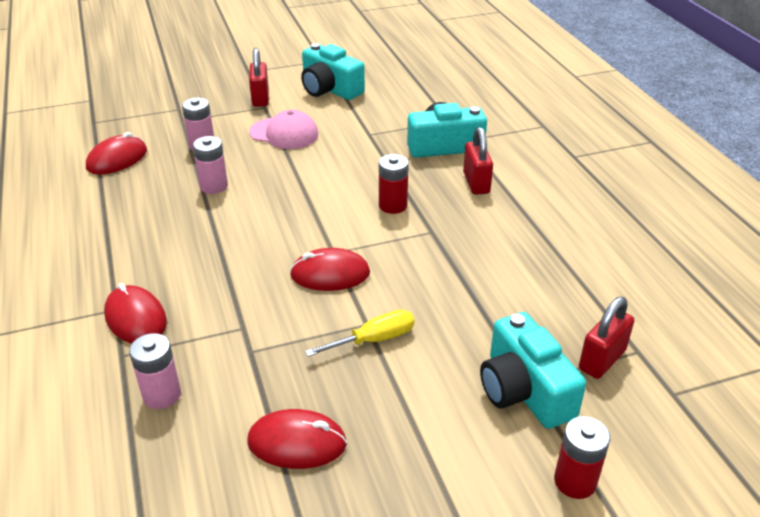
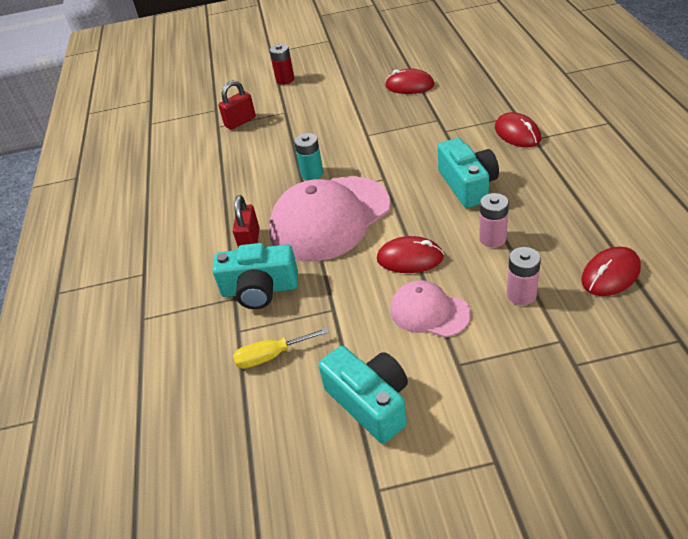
camera: 165 degrees left, 5 degrees up
pink battery [129,333,181,409] -> none
red padlock [249,48,269,107] -> none
red mouse [290,248,370,291] -> red mouse moved to [377,236,444,273]
yellow screwdriver [305,310,414,357] -> yellow screwdriver moved to [233,328,329,369]
red battery [379,154,409,214] -> pink cap [269,176,391,262]
turquoise camera [480,312,586,429] -> turquoise camera moved to [438,138,499,208]
none -> turquoise battery [294,133,323,180]

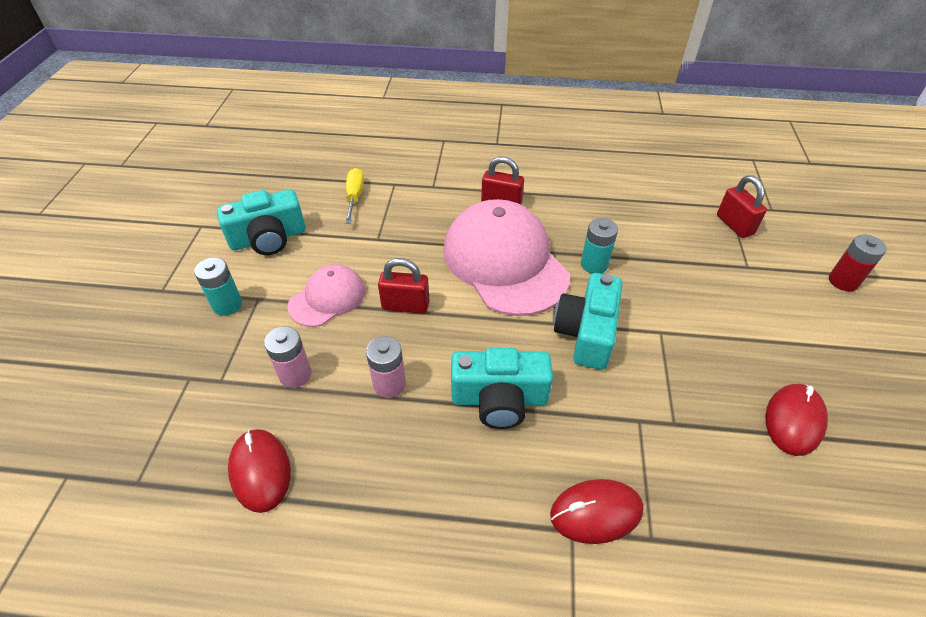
camera: 100 degrees right, 5 degrees up
turquoise camera [212,243,298,309] -> turquoise camera moved to [554,273,622,370]
red mouse [377,236,444,273] -> red padlock [378,258,430,313]
none -> turquoise battery [194,257,242,316]

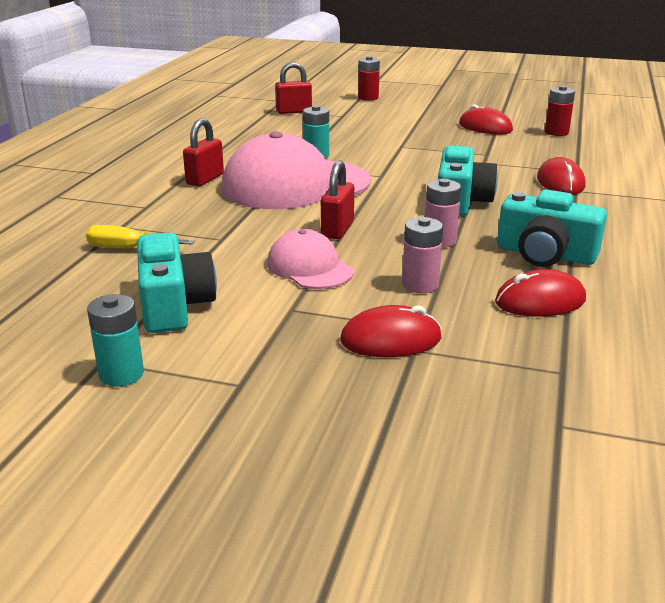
camera: 80 degrees left, 20 degrees down
turquoise battery [194,257,242,316] -> turquoise battery moved to [87,294,144,386]
turquoise camera [554,273,622,370] -> turquoise camera moved to [497,189,607,267]
none -> red mouse [340,305,442,357]
none -> red battery [545,86,575,136]

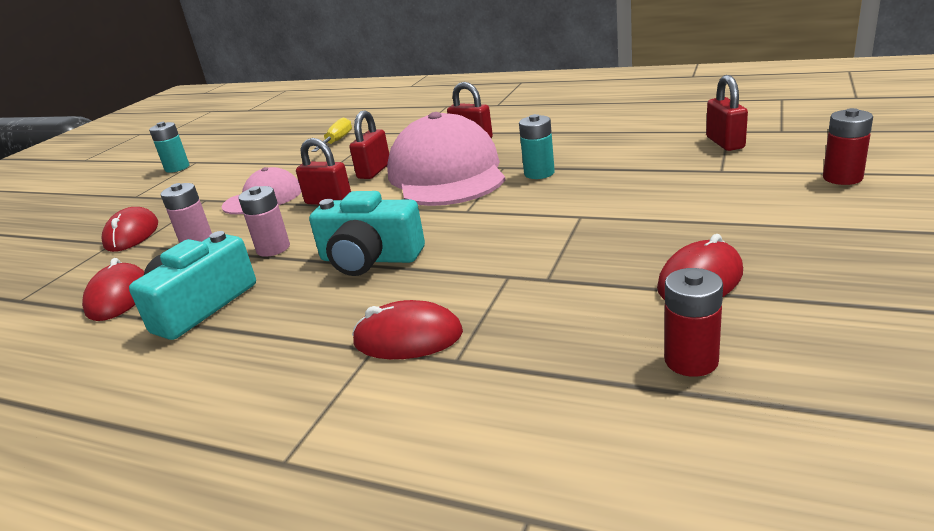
camera: 100 degrees right, 0 degrees up
turquoise camera [137,232,217,333] -> none
none -> red padlock [349,110,389,179]

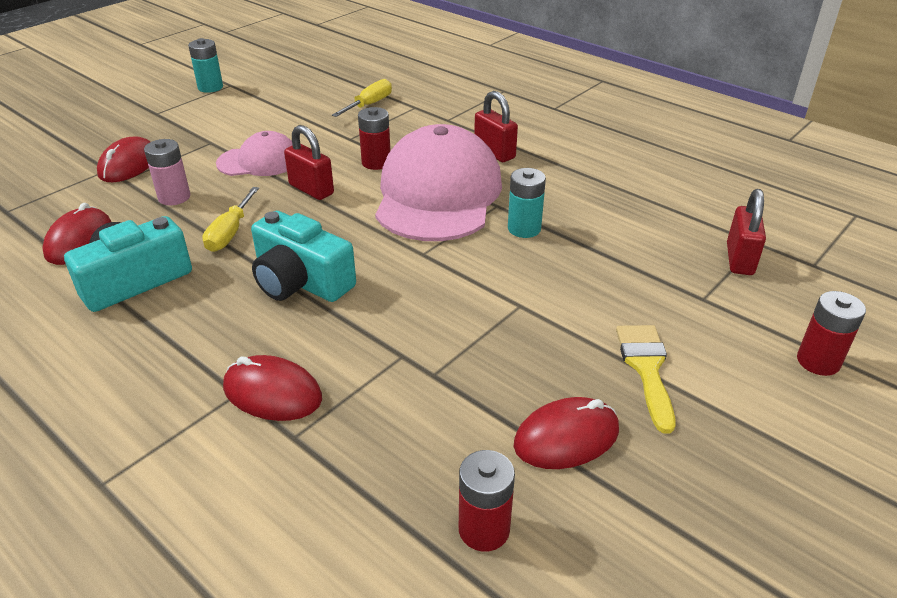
camera: 15 degrees right, 10 degrees up
pink battery [238,186,290,257] -> yellow screwdriver [202,187,259,252]
red padlock [349,110,389,179] -> red battery [358,107,391,170]
none -> yellow brush [616,325,675,434]

